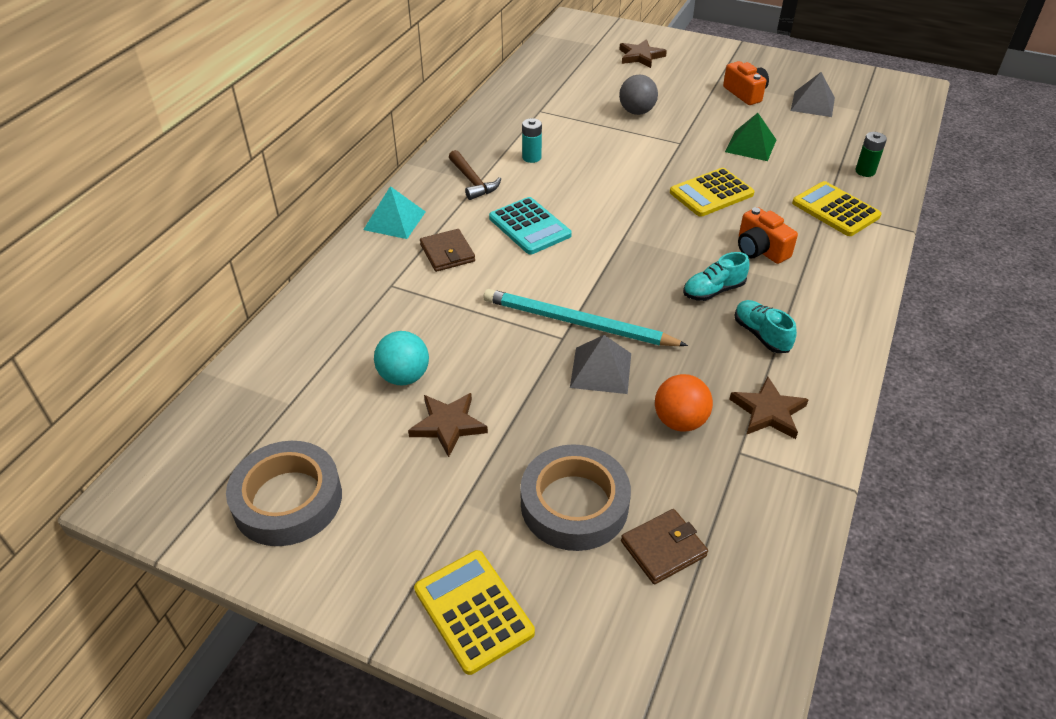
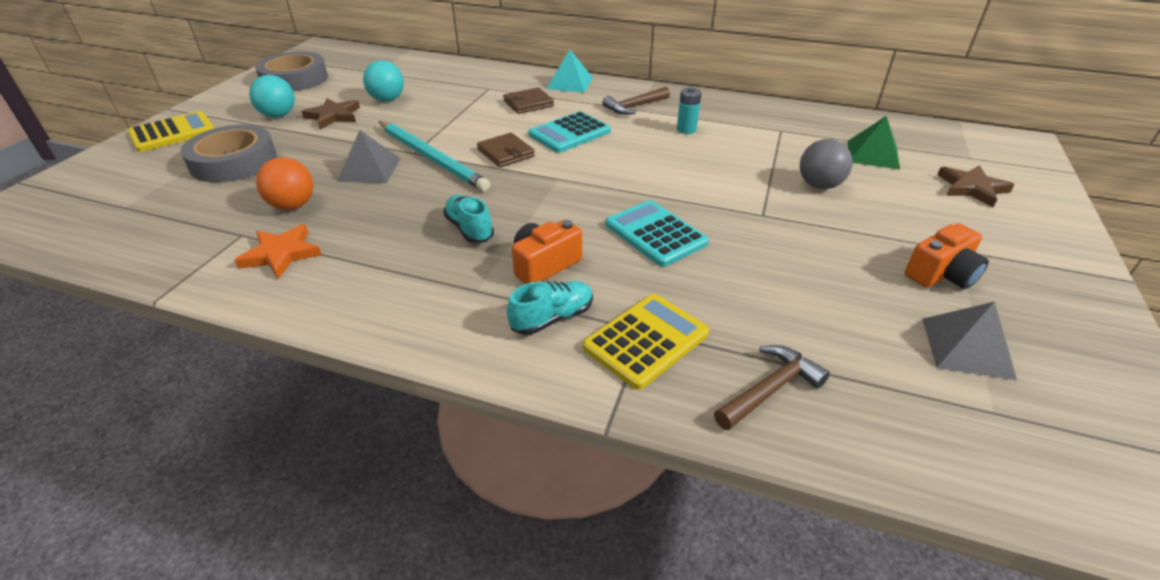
camera: 85 degrees right, 5 degrees down
turquoise pencil [483,289,688,346] -> turquoise pencil turned 120 degrees clockwise [379,121,490,192]
brown wallet [621,509,708,584] -> brown wallet moved to [477,133,535,167]
yellow calculator [670,168,755,217] -> turquoise calculator [606,200,709,267]
green pyramid [725,113,776,161] -> green pyramid moved to [848,116,900,170]
brown star [729,376,809,439] -> orange star [235,224,322,279]
turquoise shoe [735,300,797,353] -> turquoise shoe moved to [507,281,593,335]
green battery [856,132,887,177] -> brown hammer [714,345,830,431]
none -> turquoise ball [249,75,295,118]

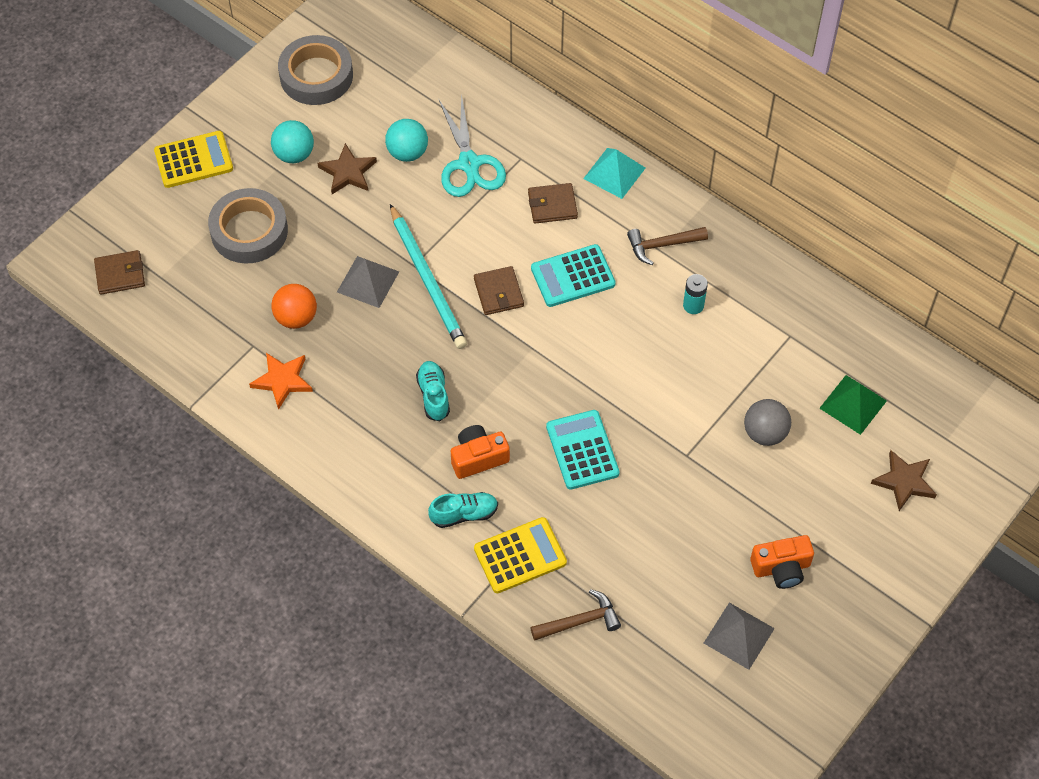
camera: 20 degrees right, 20 degrees up
none -> brown wallet [94,250,145,295]
none -> turquoise scissors [439,94,506,197]

